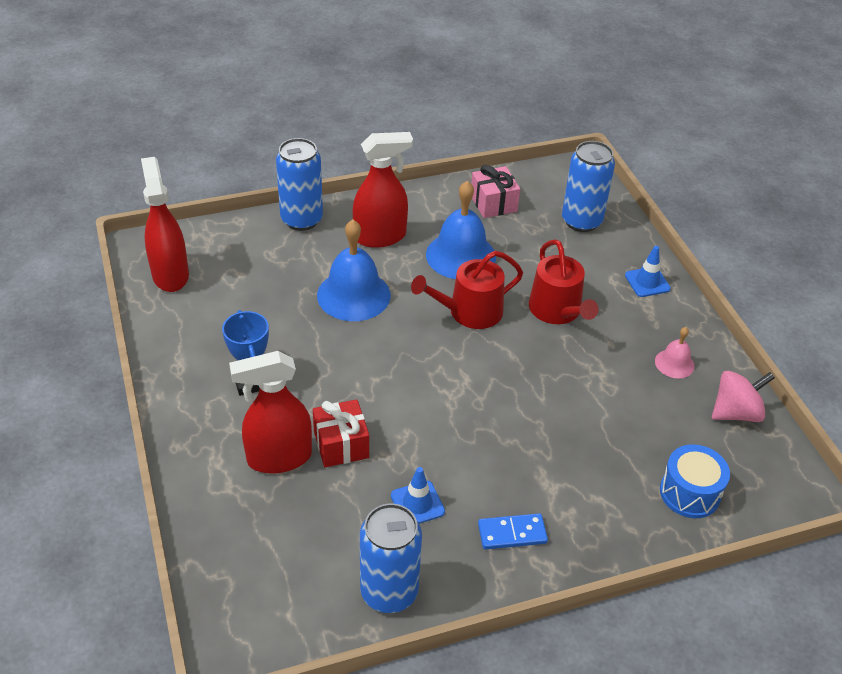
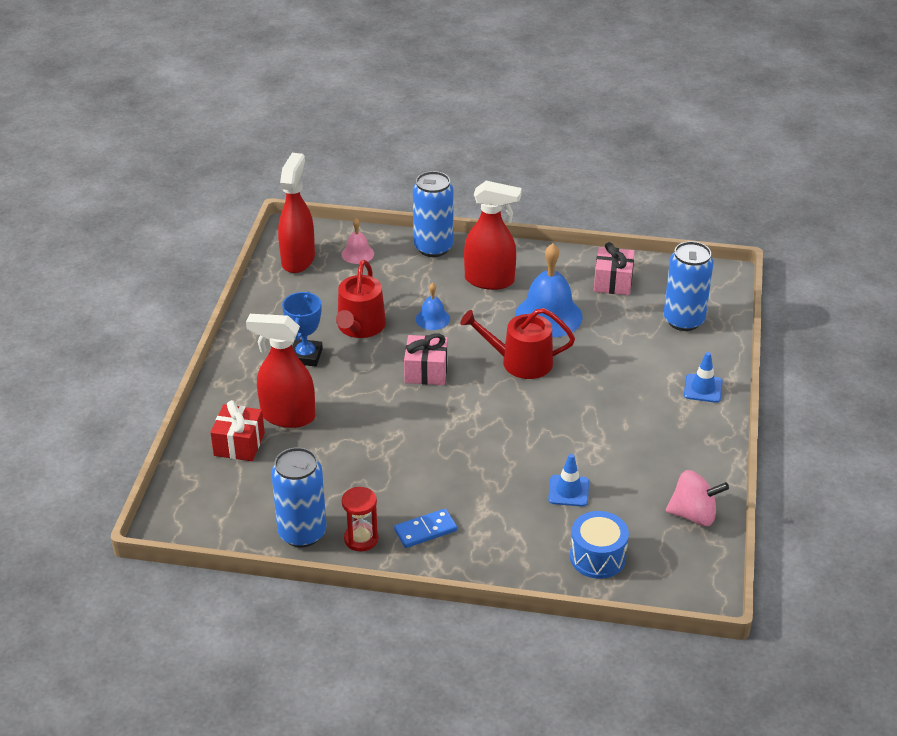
camera: 30 degrees right, 5 degrees down
red gift [313,399,369,467] -> red gift moved to [210,400,265,461]
blue bell [317,220,391,321] -> blue bell [416,283,450,330], size x0.51
blue traffic cone [391,467,445,524] -> blue traffic cone moved to [548,454,589,507]
blue domino [478,513,548,550] -> blue domino turned 45 degrees counterclockwise [394,509,457,548]
red watering can [529,239,598,324] -> red watering can moved to [336,260,386,338]
pink bell [655,327,695,378] -> pink bell moved to [341,218,374,264]
none -> red hourglass [342,487,378,551]
none -> pink gift [404,333,448,385]

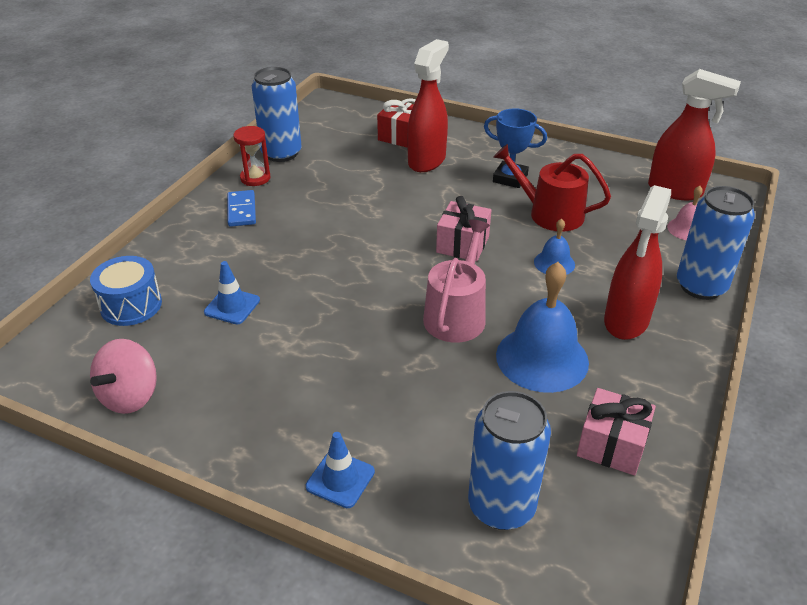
camera: 105 degrees right, 0 degrees up
red watering can [461,308,575,379] -> pink watering can [423,219,490,342]

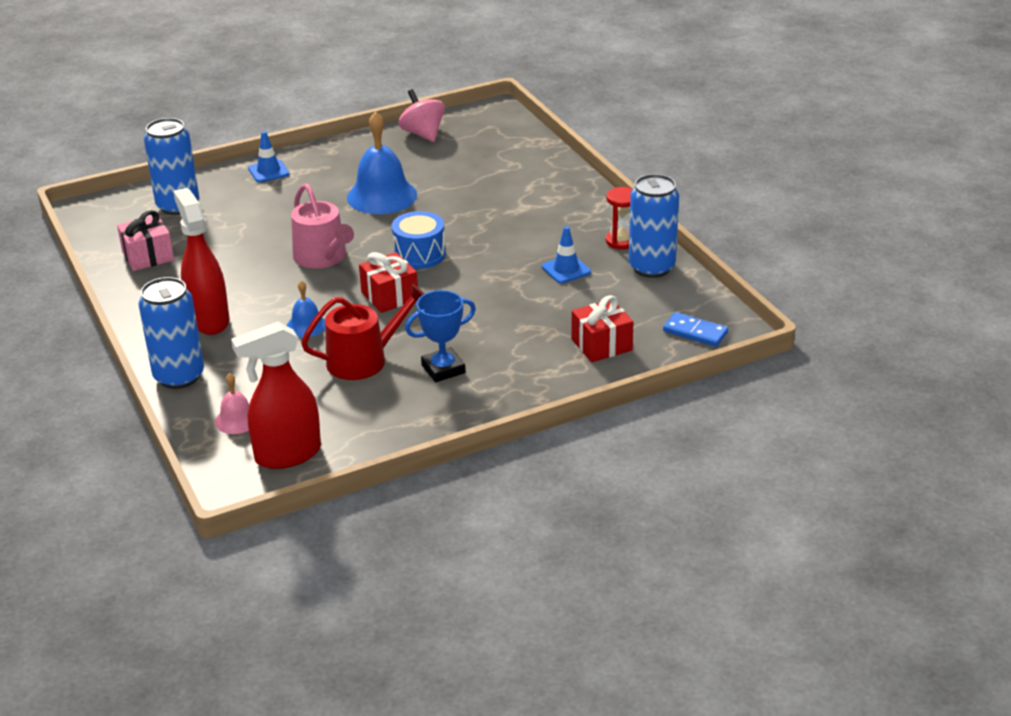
camera: 130 degrees right, 5 degrees down
blue drum [90,256,162,326] -> blue drum moved to [391,211,446,269]
blue traffic cone [204,261,260,324] -> blue traffic cone moved to [542,226,591,283]
blue domino [227,190,256,227] -> blue domino moved to [663,312,728,347]
red spray bottle [407,39,449,172] -> none
pink gift [436,196,491,261] -> red gift [359,252,418,313]
blue bell [496,262,589,393] -> blue bell moved to [347,111,417,214]

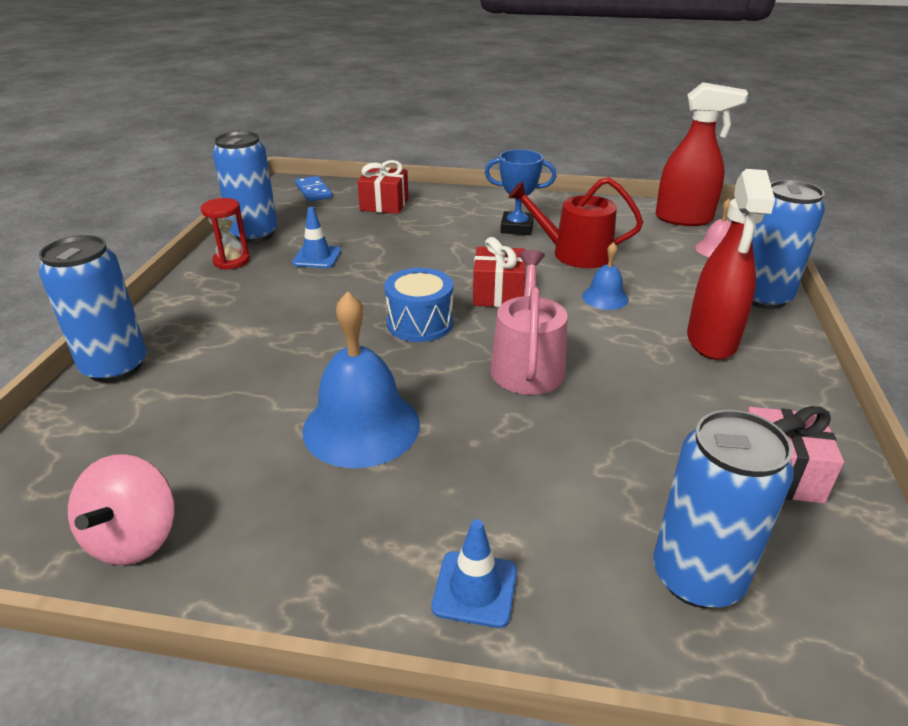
camera: 145 degrees left, 0 degrees up
none -> blue can [39,235,147,383]

